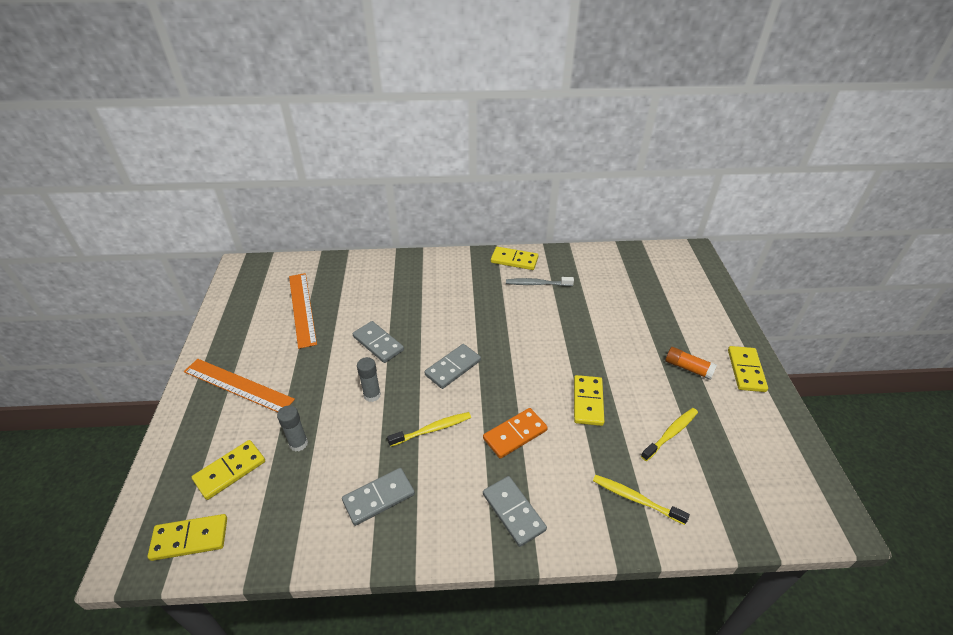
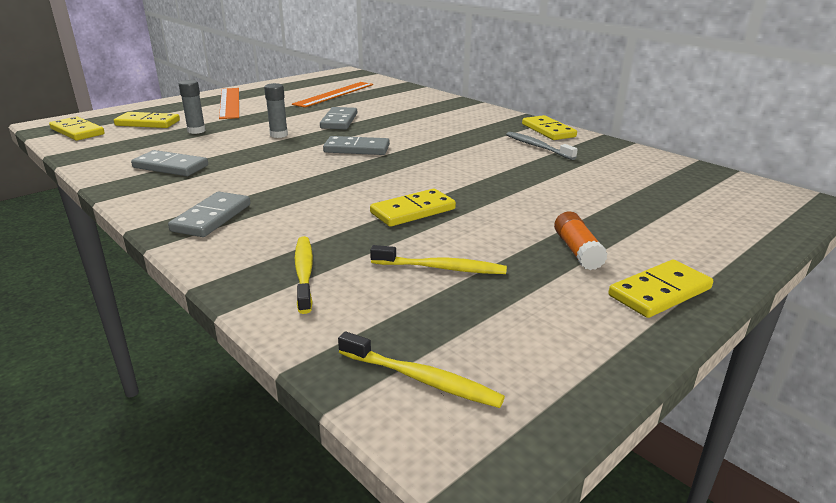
camera: 50 degrees right, 15 degrees down
yellow toothbrush [387,412,471,447] -> yellow toothbrush moved to [338,331,505,408]
orange domino [483,408,548,459] -> none

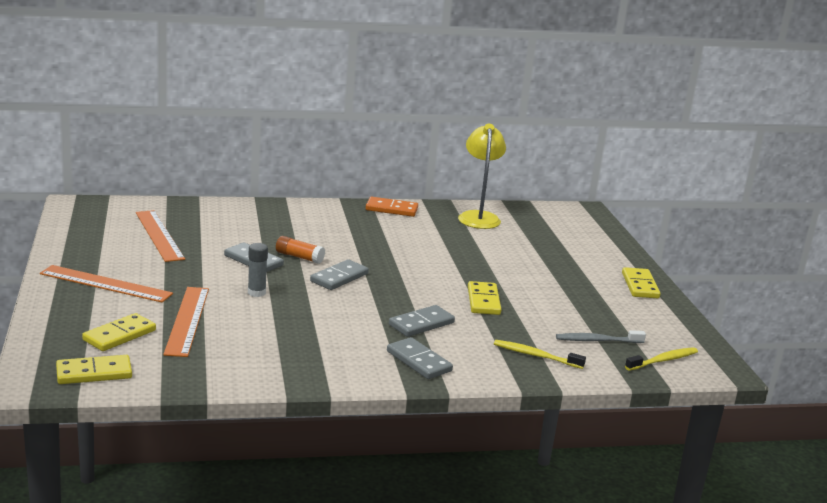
camera: 60 degrees left, 5 degrees down
grey domino [131,150,208,176] -> grey domino moved to [389,305,455,337]
grey glue stick [179,80,206,134] -> orange ruler [163,287,209,357]
yellow toothbrush [370,245,507,274] -> none
grey toothbrush [506,132,578,160] -> grey toothbrush moved to [556,330,646,343]
yellow domino [522,115,577,140] -> orange domino [366,197,418,217]
orange glue stick [554,211,608,270] -> orange glue stick moved to [276,236,325,264]
none -> yellow lamp [458,124,506,229]

